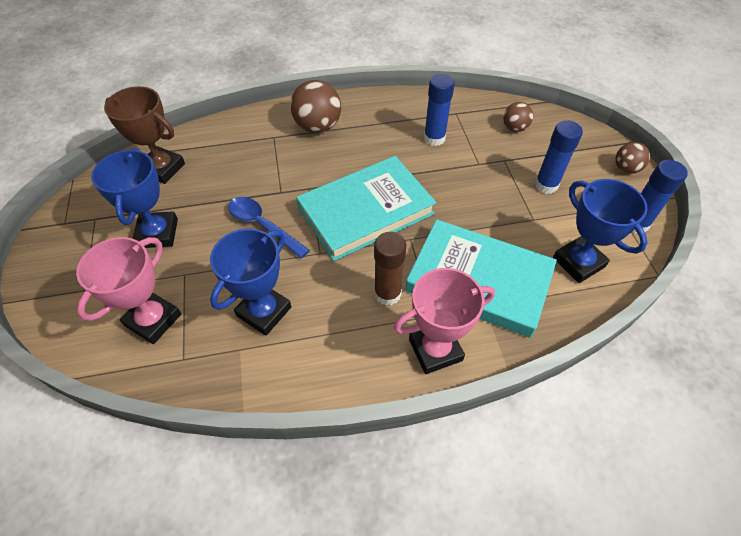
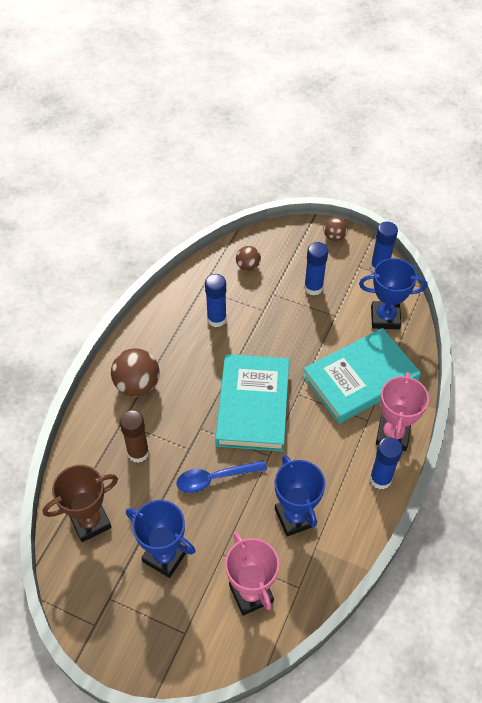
camera: 55 degrees left, 0 degrees up
brown glue stick [374,232,406,306] -> brown glue stick moved to [120,410,149,463]
none -> blue glue stick [370,437,403,489]

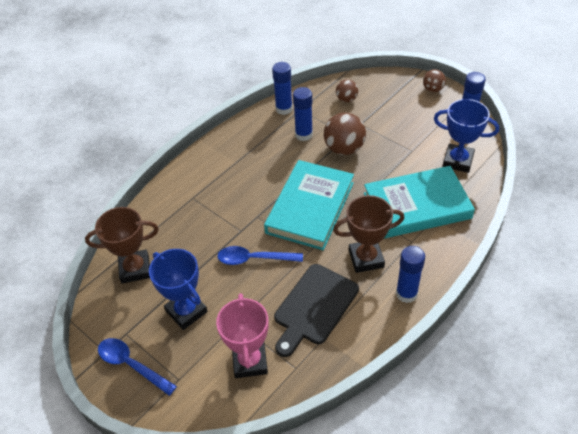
camera: 20 degrees right, 5 degrees down
brown ball [111,348,160,397] -> brown ball moved to [324,113,366,155]
brown glue stick [120,410,149,463] -> none
blue trophy [275,455,326,536] -> black cutting board [274,264,359,357]
blue glue stick [304,242,328,295] -> blue glue stick moved to [272,62,293,115]
pink trophy [376,372,429,451] -> none
none -> blue spoon [98,338,177,396]
none -> brown trophy [333,195,404,273]

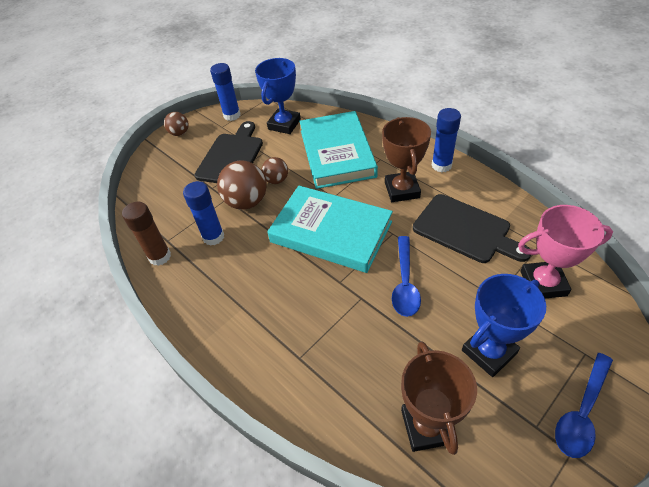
camera: 85 degrees left, 0 degrees up
blue glue stick [272,62,293,115] -> brown glue stick [122,202,171,266]
brown ball [336,79,358,102] -> brown ball moved to [261,157,288,184]
none -> black cutting board [194,121,263,183]

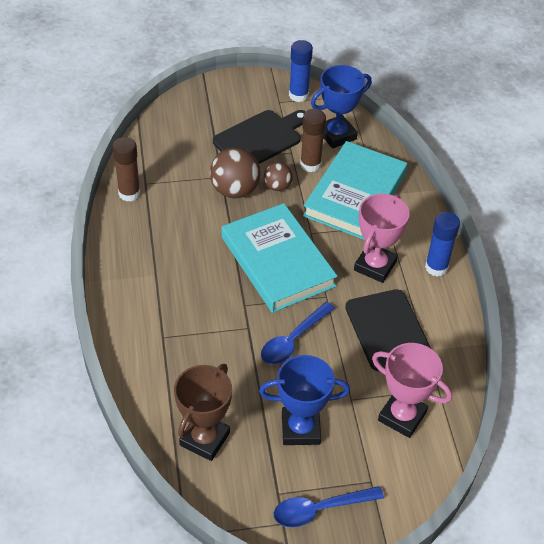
camera: 30 degrees right, 0 degrees up
brown ball [164,112,189,136] -> none
blue glue stick [183,181,224,246] -> none
brown trophy [382,117,431,202] -> pink trophy [354,194,410,283]
none -> brown glue stick [300,109,326,172]

